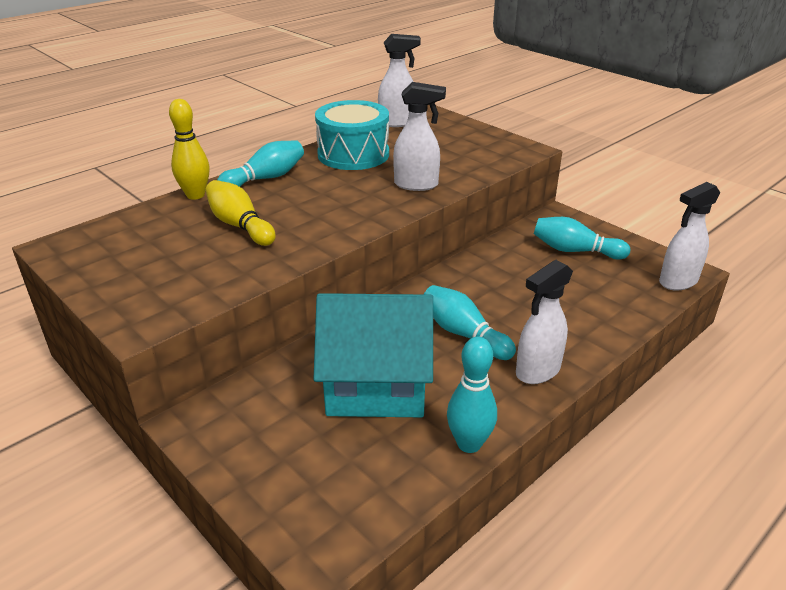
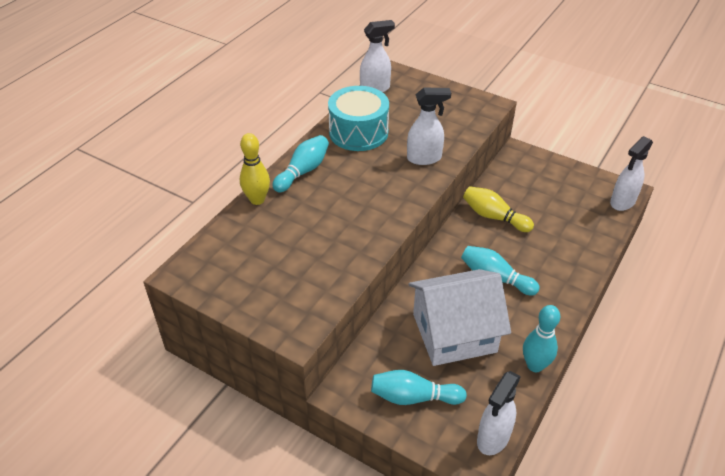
camera: 15 degrees left, 10 degrees up
yellow bowling pin [205,180,276,246] -> yellow bowling pin moved to [463,186,534,232]
turquoise house [313,293,433,417] -> white house [408,269,511,366]
white spray bottle [516,260,573,384] -> white spray bottle moved to [477,371,521,455]
turquoise bowling pin [534,217,630,260] -> turquoise bowling pin moved to [371,370,467,405]

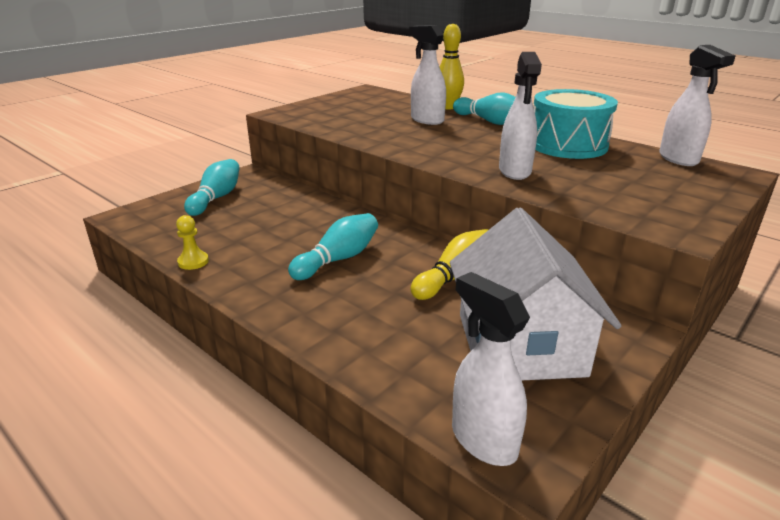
camera: 100 degrees right, 15 degrees down
white house [408,269,511,366] -> white house moved to [450,208,621,380]
white spray bottle [477,371,521,455] -> white spray bottle moved to [409,25,446,125]
turquoise bowling pin [523,305,560,372] -> yellow pawn [176,215,209,270]

